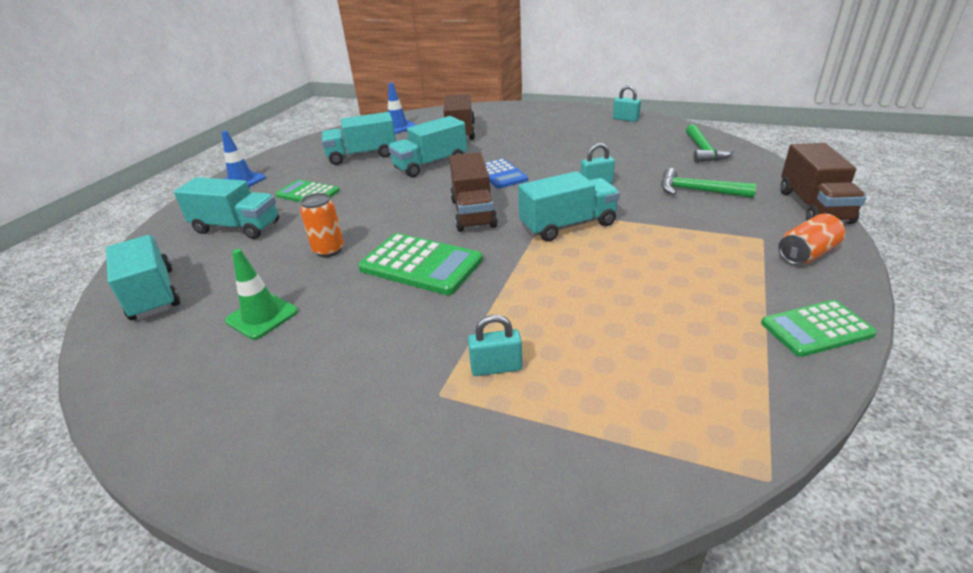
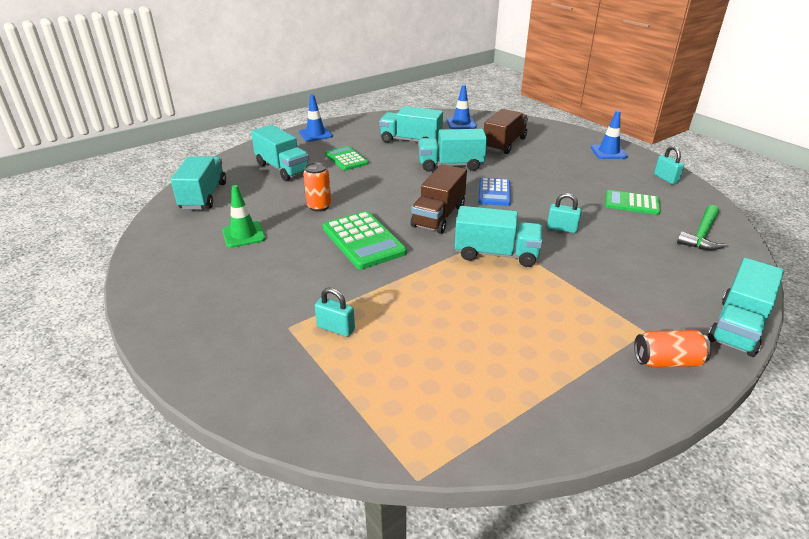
camera: 30 degrees right, 0 degrees up
green hammer [661,168,757,198] -> none
green calculator [761,300,877,357] -> green calculator moved to [605,190,661,215]
brown truck [780,143,866,224] -> turquoise truck [708,258,784,357]
none -> blue traffic cone [591,110,628,159]

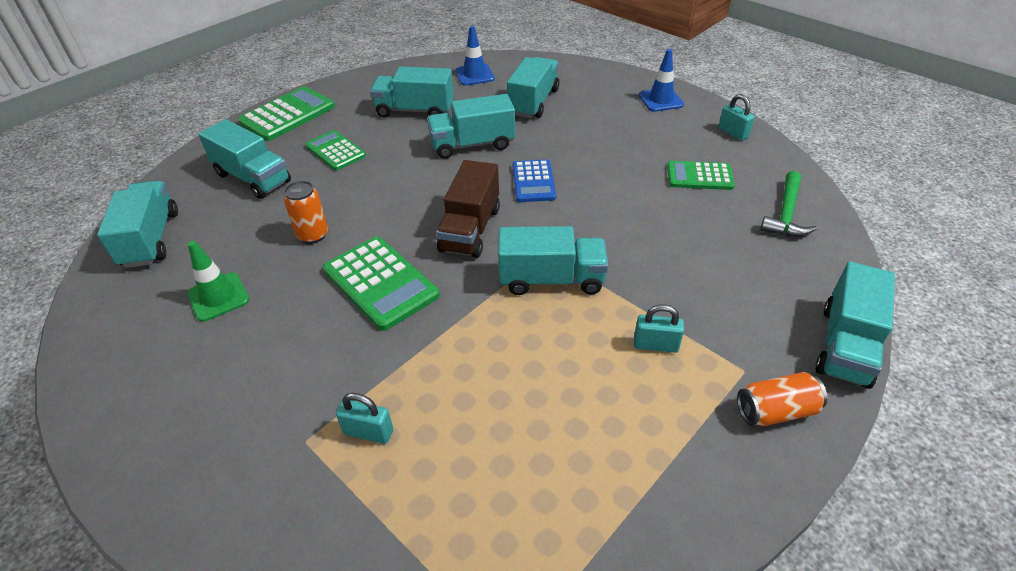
camera: 10 degrees left, 10 degrees up
blue traffic cone [299,94,333,142] -> green calculator [238,86,335,141]
brown truck [484,109,528,154] -> turquoise truck [507,57,559,118]
turquoise padlock [547,193,582,233] -> turquoise padlock moved to [634,304,684,353]

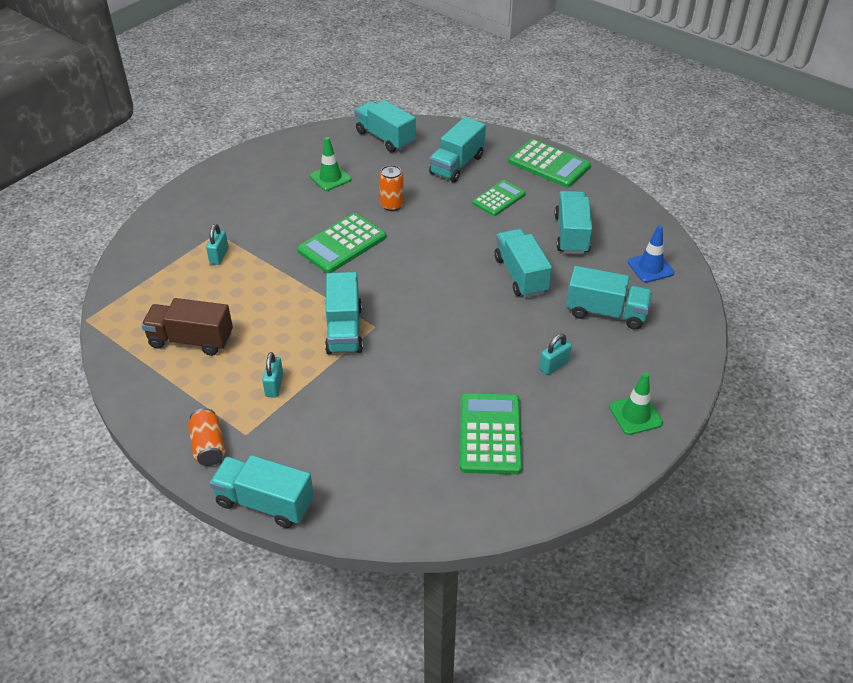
camera: 85 degrees right, 0 degrees up
turquoise truck [97,181,178,268] -> turquoise truck turned 120 degrees counterclockwise [355,100,416,152]
brown truck [436,160,500,258] -> brown truck moved to [141,298,233,356]
blue calculator [512,159,556,202] -> none
blue traffic cone [639,49,684,112] -> green traffic cone [609,372,663,435]
green calculator [667,161,735,190] -> green calculator [460,393,523,474], size x1.52
turquoise padlock [718,94,755,141] -> turquoise padlock moved to [539,334,572,375]
green hammer [760,171,817,237] -> none

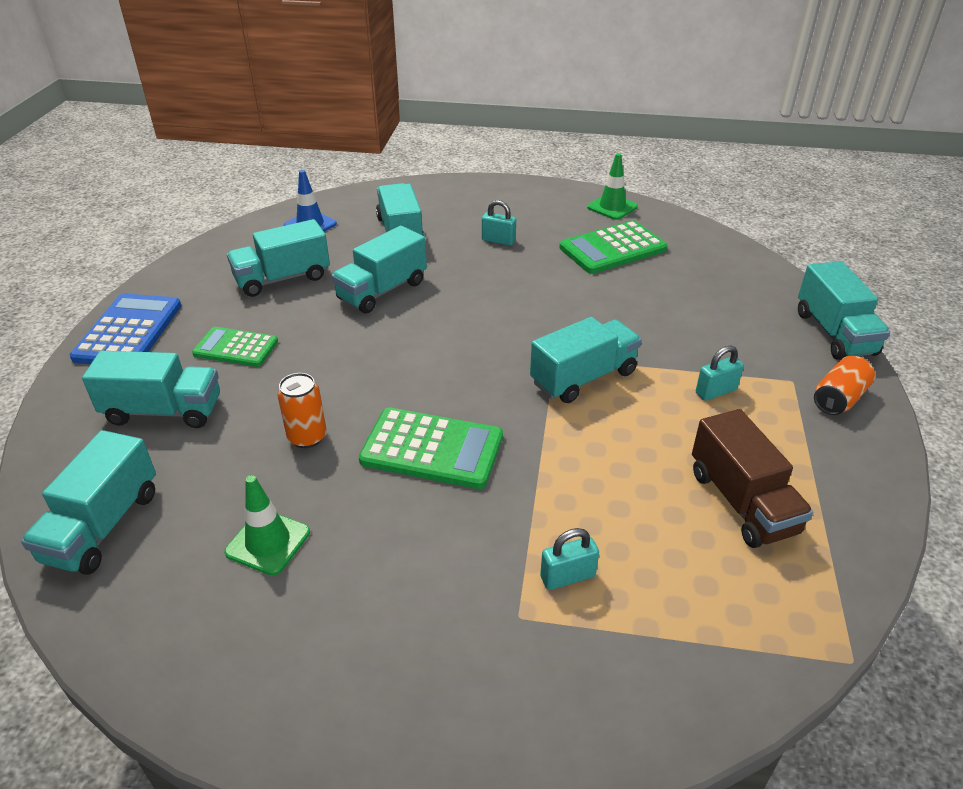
camera: 120 degrees left, 5 degrees down
green calculator [508,139,591,187] -> blue calculator [70,294,181,364]
green traffic cone [609,372,663,435] -> green traffic cone moved to [587,153,638,220]

